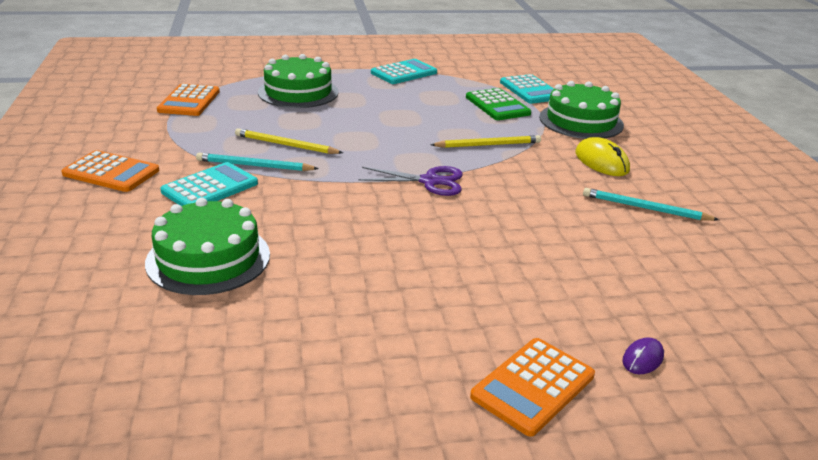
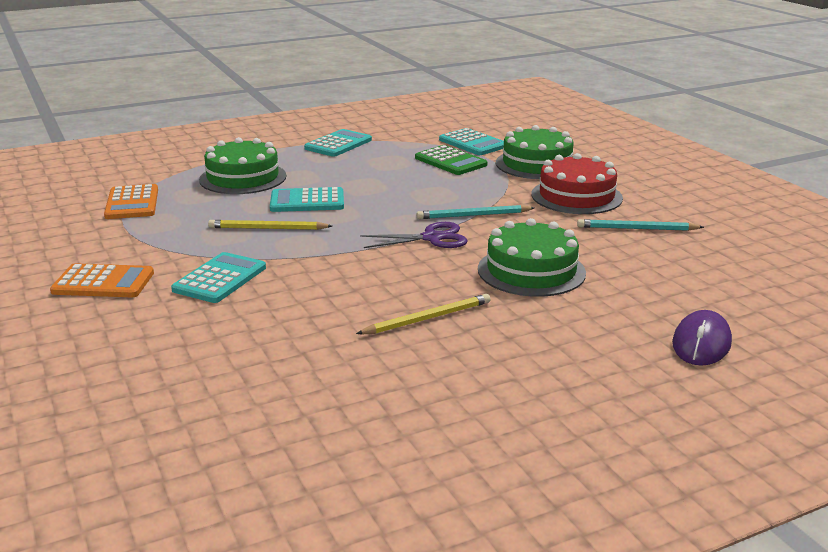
camera: 15 degrees left, 5 degrees down
green cake [145,198,270,295] -> green cake moved to [478,218,586,297]
turquoise pencil [196,153,319,171] -> turquoise pencil moved to [416,205,534,219]
yellow pencil [431,135,541,148] -> yellow pencil moved to [356,294,491,334]
orange calculator [470,338,595,437] -> none
yellow mouse [575,137,630,176] -> red cake [531,153,623,214]
purple mouse [622,337,664,374] -> purple mouse [672,310,732,366], size x1.80
none -> turquoise calculator [270,187,344,212]

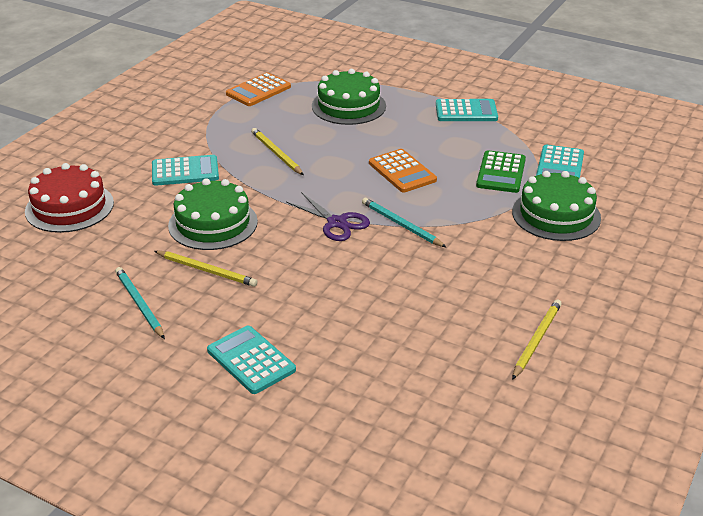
camera: 55 degrees right, 10 degrees up
orange calculator [50,263,154,297] -> orange calculator moved to [369,149,437,193]
turquoise calculator [270,187,344,212] -> turquoise calculator moved to [207,326,296,394]
green cake [478,218,586,297] -> green cake moved to [168,178,258,250]
red cake [531,153,623,214] -> red cake moved to [25,163,114,233]
turquoise pencil [577,219,704,231] -> turquoise pencil moved to [115,267,165,339]
purple mouse [672,310,732,366] -> none
none -> yellow pencil [512,299,562,380]

